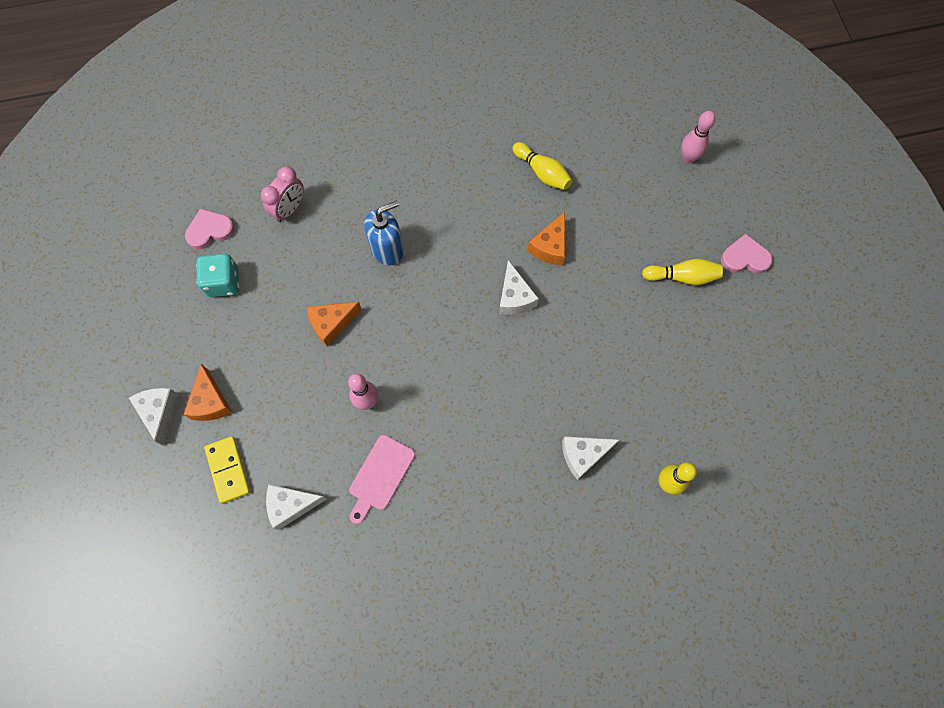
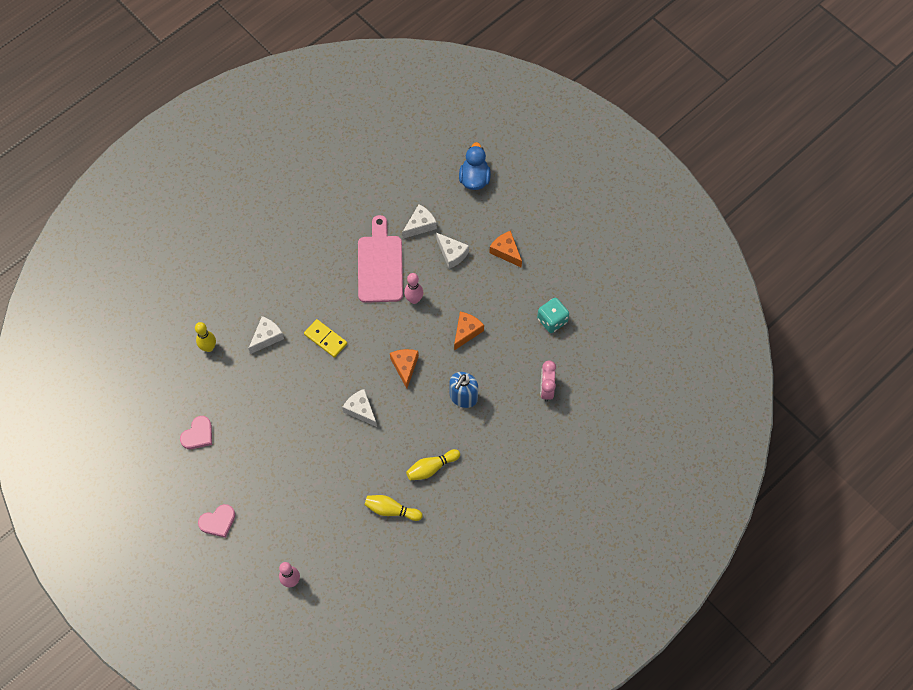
camera: 150 degrees right, 5 degrees down
white cheese [129,388,179,446] -> white cheese moved to [436,233,469,269]
pink heart [185,208,235,249] -> pink heart moved to [180,416,212,449]
yellow domino [204,436,250,504] -> yellow domino moved to [304,319,347,358]
pink cutting board [349,435,415,524] -> pink cutting board [358,215,403,303], size x1.62
orange cheese [528,212,565,265] -> orange cheese moved to [390,349,419,388]
yellow bowling pin [642,259,723,285] -> yellow bowling pin moved to [406,449,460,481]
none -> blue duck [459,142,491,190]

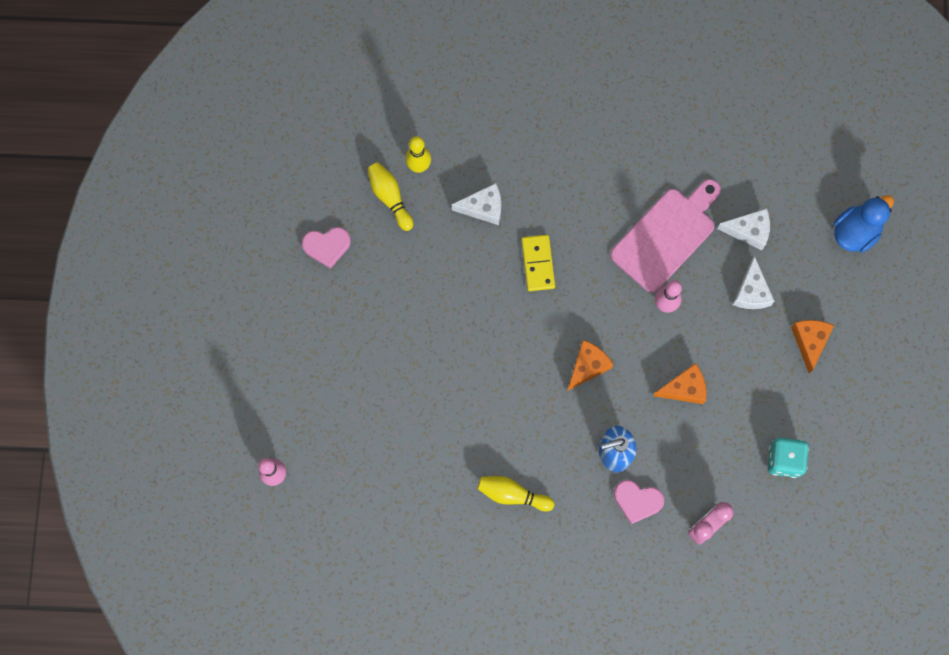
camera: 45 degrees right, 10 degrees up
pink heart [198,504,235,538] -> pink heart moved to [614,480,664,524]
white cheese [342,389,377,427] -> none
yellow bowling pin [364,495,423,521] -> yellow bowling pin moved to [368,162,413,231]

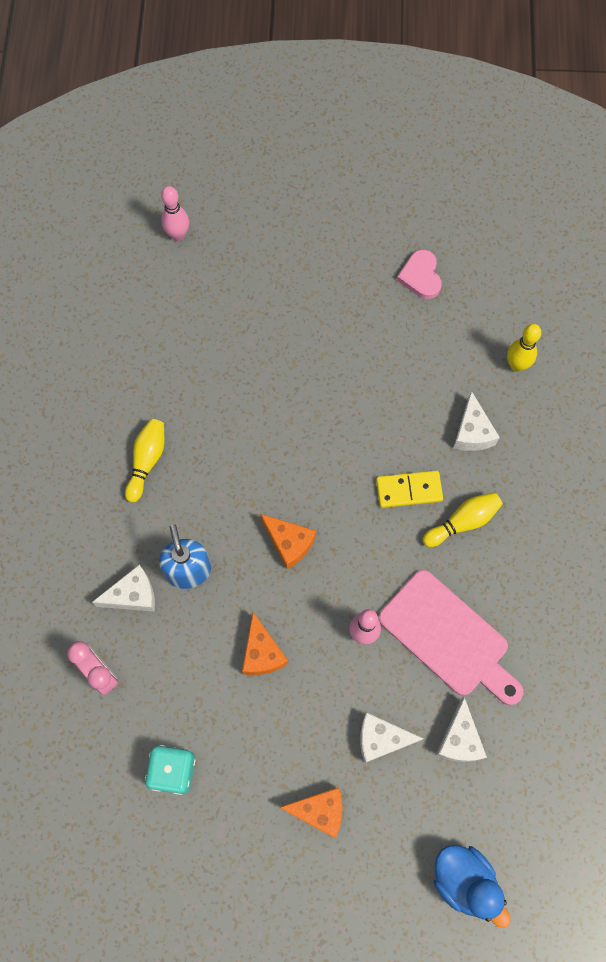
camera: 90 degrees right, 5 degrees down
yellow bowling pin [368,162,413,231] -> yellow bowling pin moved to [422,492,503,547]
pink heart [614,480,664,524] -> white cheese [92,564,155,612]

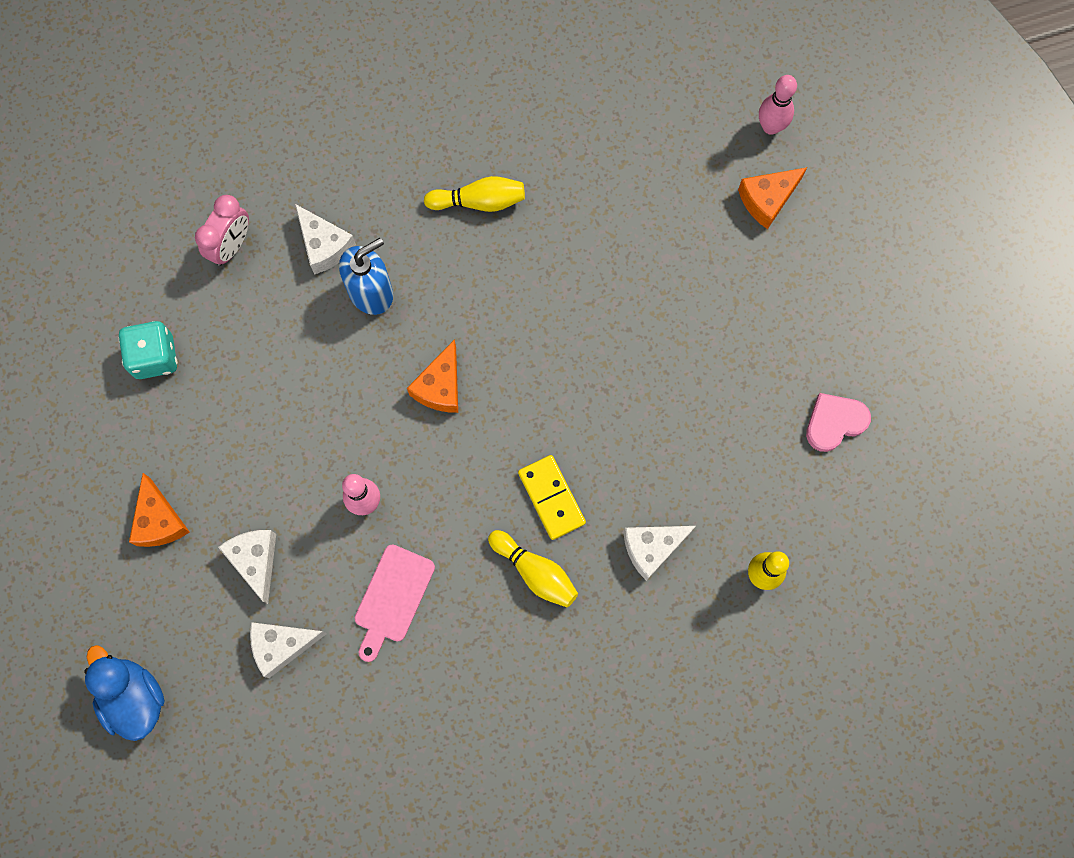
camera: 70 degrees right, 5 degrees up
orange cheese [242,612,288,675] -> orange cheese moved to [738,167,807,229]
pink cutting board [379,570,524,705] -> pink cutting board [355,544,435,662], size x0.62
blue duck [434,845,511,928] -> blue duck turned 120 degrees clockwise [84,645,165,741]

